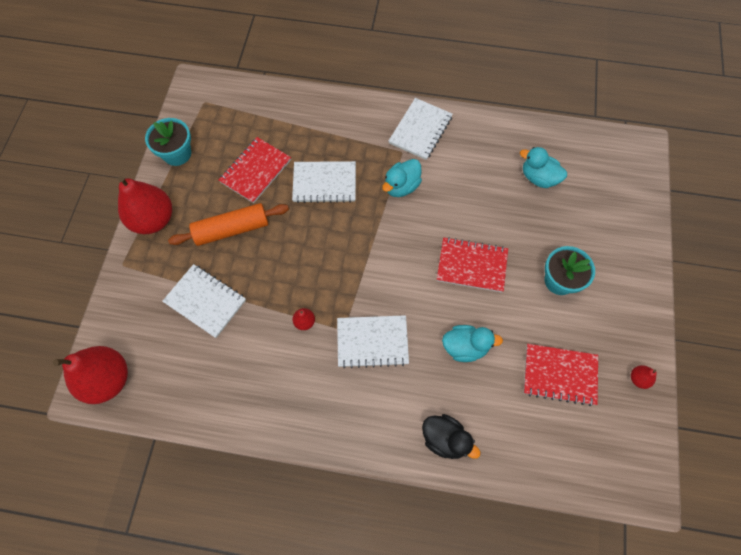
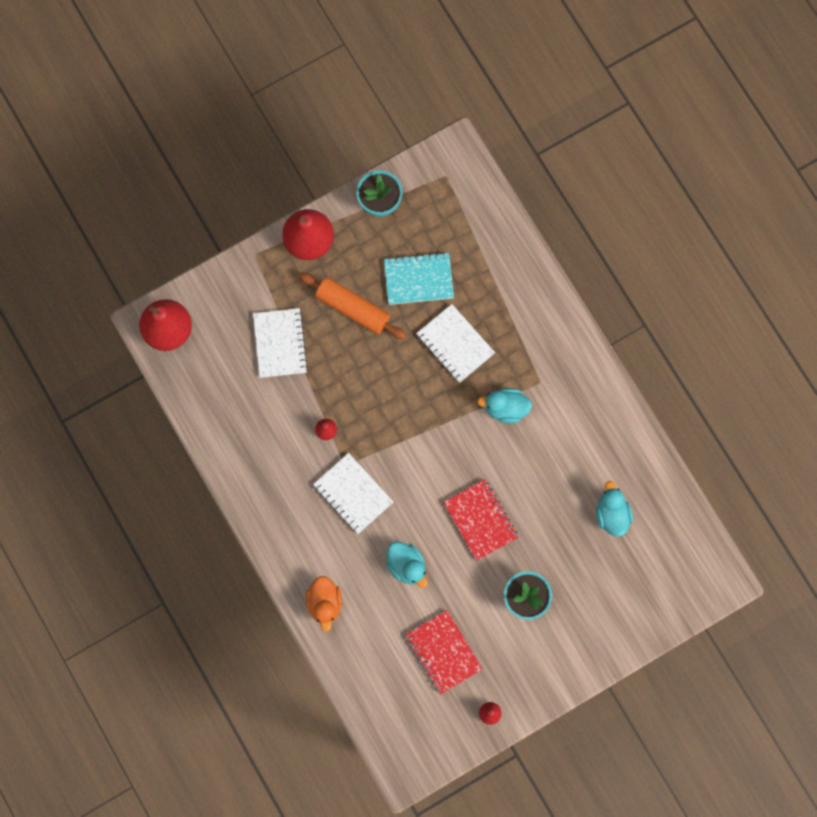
camera: 50 degrees right, 10 degrees up
red notebook [219,137,291,203] -> turquoise notebook [384,252,454,305]
white notebook [389,98,453,160] -> none
black duck [422,414,481,459] -> orange duck [306,576,342,632]

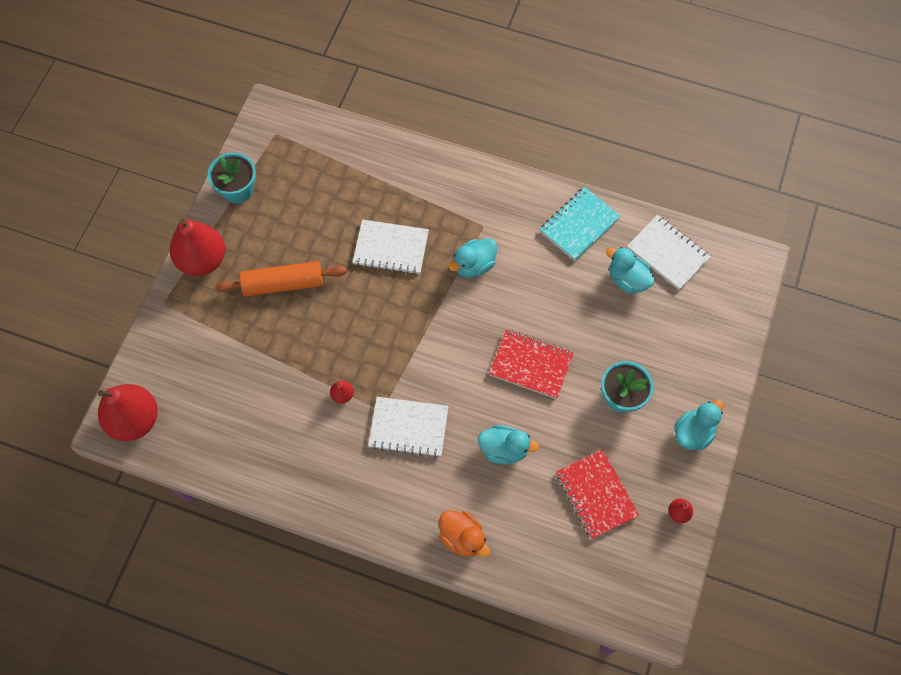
camera: 40 degrees left, 10 degrees down
white notebook [253,308,308,378] -> white notebook moved to [627,215,711,290]
turquoise notebook [384,252,454,305] -> turquoise notebook moved to [540,187,621,261]
red notebook [406,610,482,694] -> red notebook turned 45 degrees clockwise [556,449,639,539]
none -> turquoise duck [674,400,724,451]

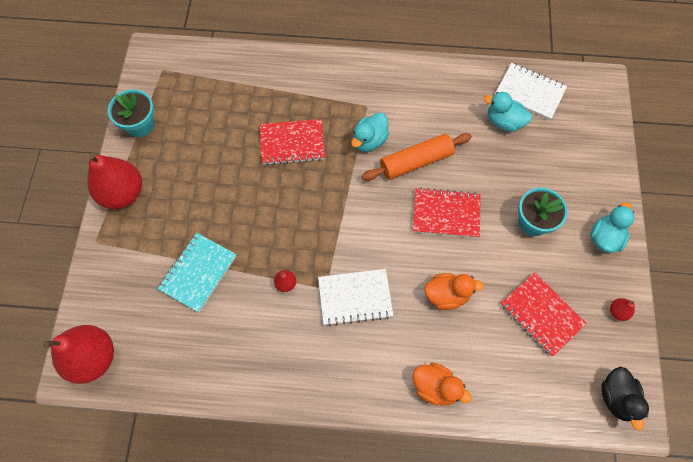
camera: 15 degrees left, 0 degrees up
orange rolling pin [216,261,347,296] -> orange rolling pin moved to [362,133,472,181]
white notebook [353,219,429,275] -> red notebook [260,119,325,165]
turquoise duck [478,425,539,465] -> orange duck [424,273,484,310]
turquoise notebook [540,187,621,261] -> turquoise notebook moved to [158,233,237,312]
none -> black duck [601,367,649,431]

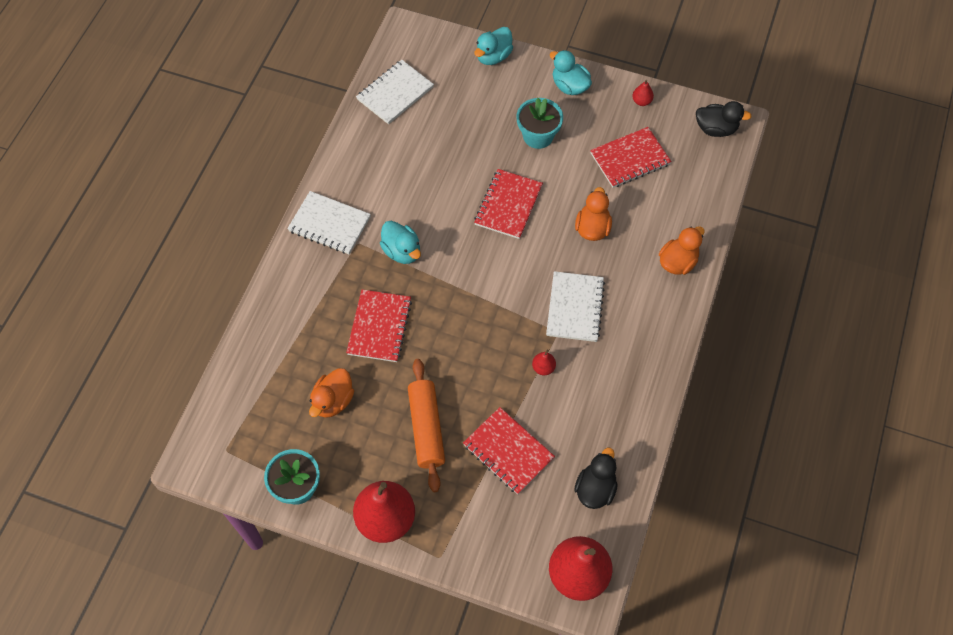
camera: 75 degrees left, 5 degrees down
turquoise notebook [158,233,237,312] -> red notebook [463,407,555,495]
orange rolling pin [362,133,472,181] -> orange rolling pin moved to [408,359,445,492]
turquoise duck [484,92,532,132] -> turquoise duck moved to [474,27,513,65]
none -> white notebook [287,191,371,254]
none -> orange duck [309,368,354,418]
none -> black duck [574,448,618,509]

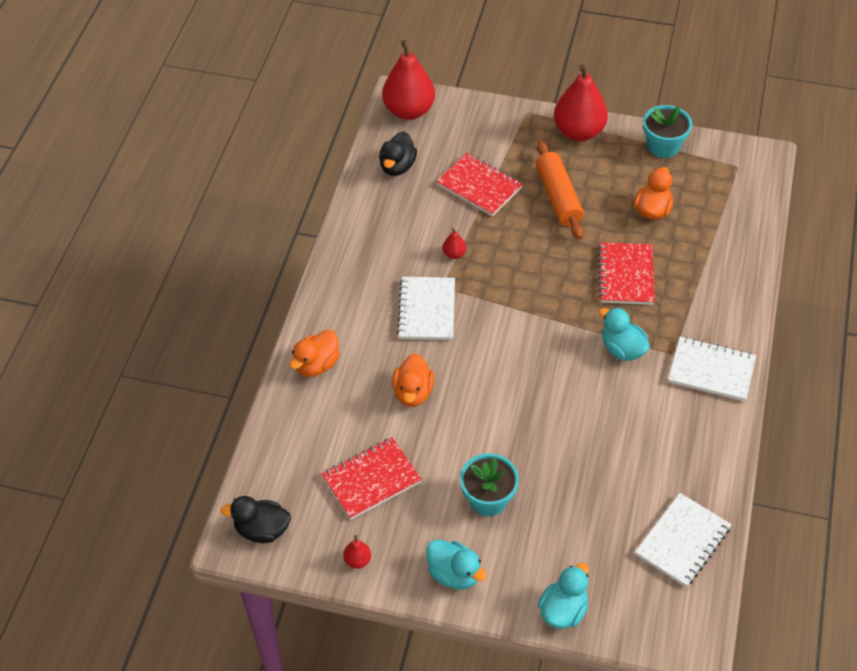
camera: 175 degrees right, 10 degrees down
red notebook [474,169,543,239] -> none

